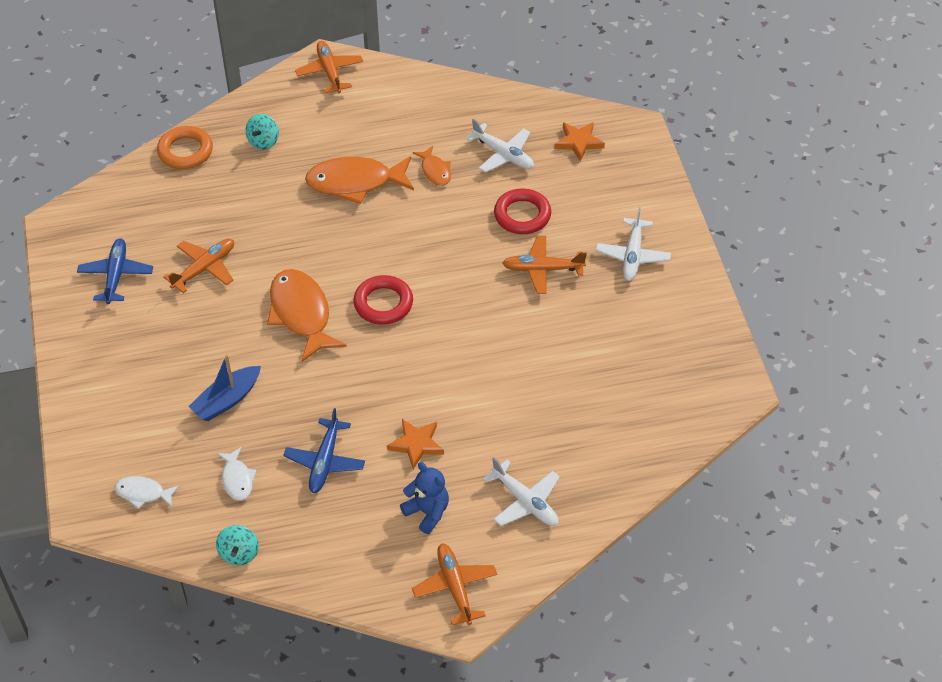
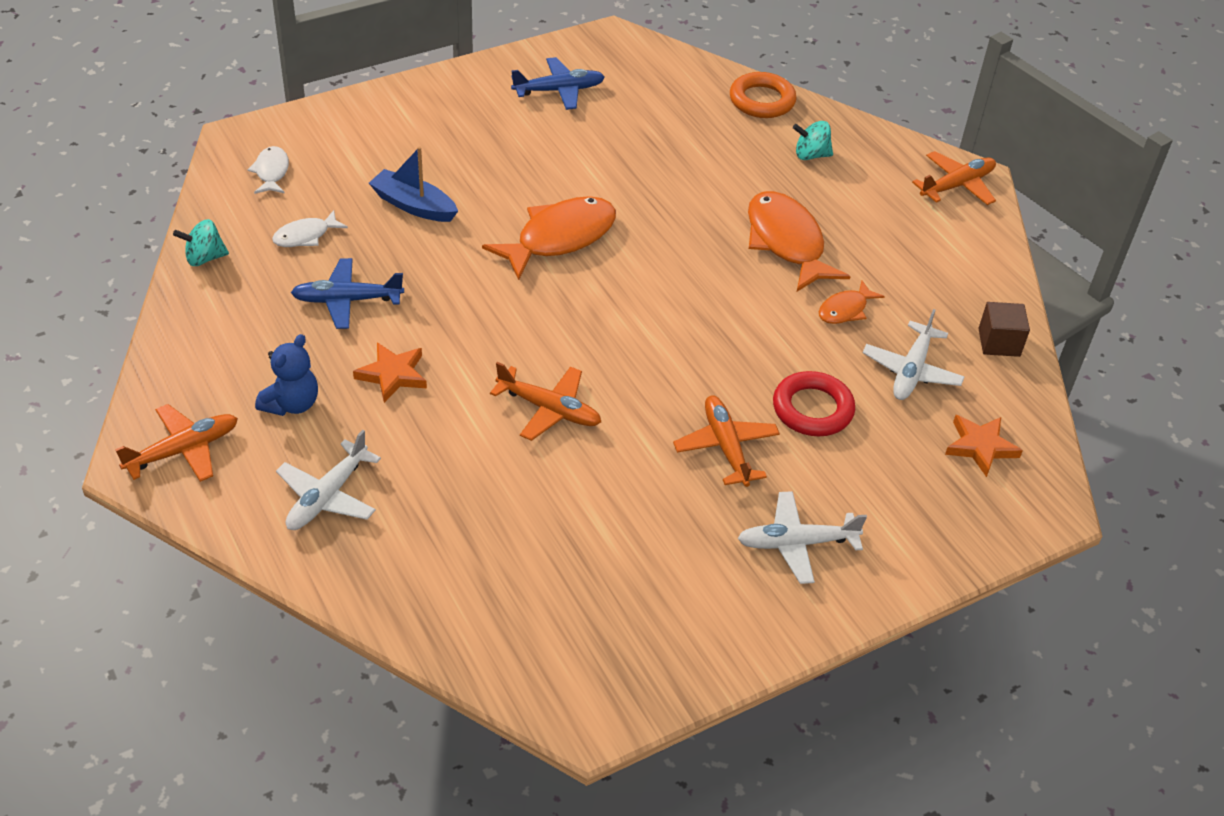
camera: 70 degrees right, 5 degrees down
orange plane [163,239,234,293] -> orange plane moved to [490,362,601,441]
red ring [353,275,413,325] -> none
none -> brown cube [978,302,1030,357]

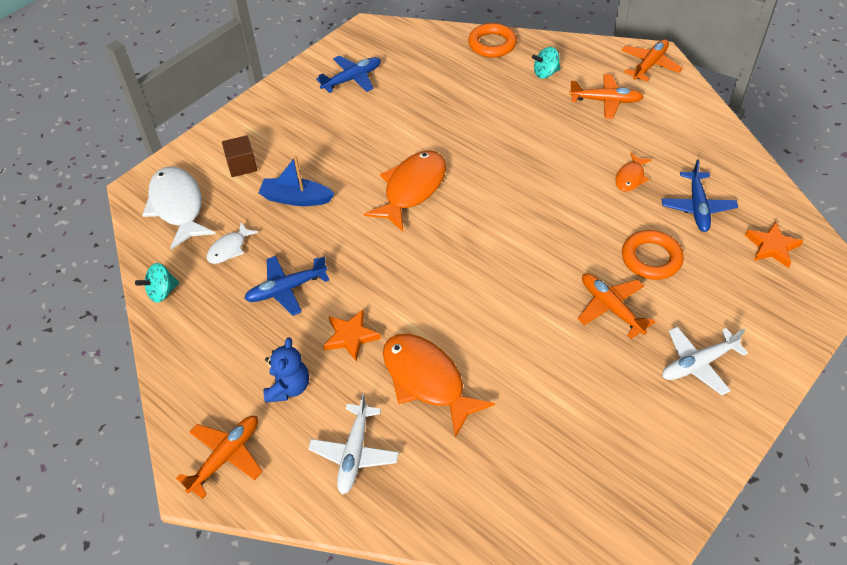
camera: 15 degrees left, 5 degrees up
white fish [247,146,289,194] -> white fish [142,166,216,250], size x1.95
orange plane [490,362,601,441] -> orange plane moved to [569,74,644,119]
orange fish [748,191,851,292] -> orange fish moved to [383,334,495,438]
red ring [773,371,855,436] -> orange ring [622,230,684,280]
white plane [863,309,965,400] -> blue plane [662,159,738,232]
brown cube [978,302,1030,357] -> brown cube moved to [222,135,257,177]

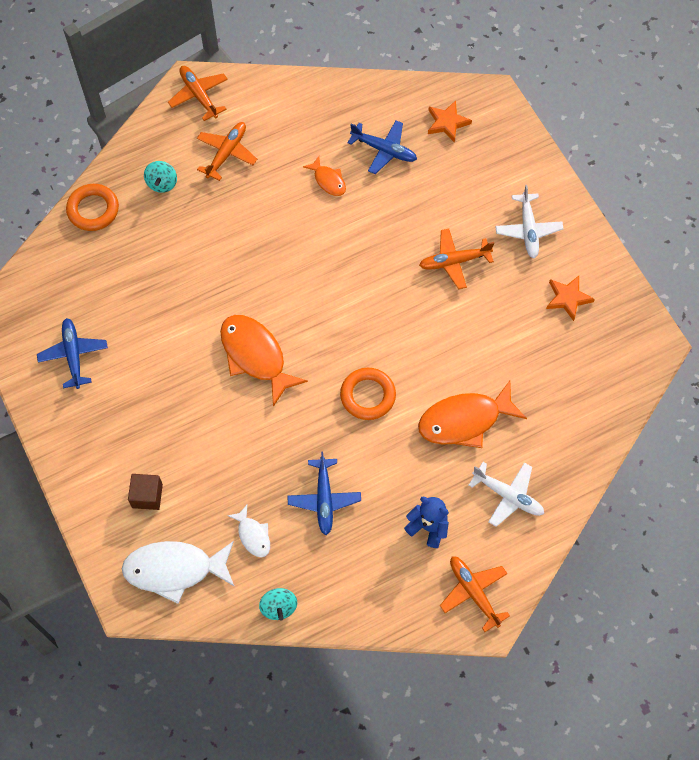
camera: 70 degrees left, 15 degrees up
blue boat [258,156,335,206] -> none
orange star [323,310,381,361] -> orange star moved to [546,276,595,321]
orange ring [622,230,684,280] -> orange ring moved to [340,368,396,420]

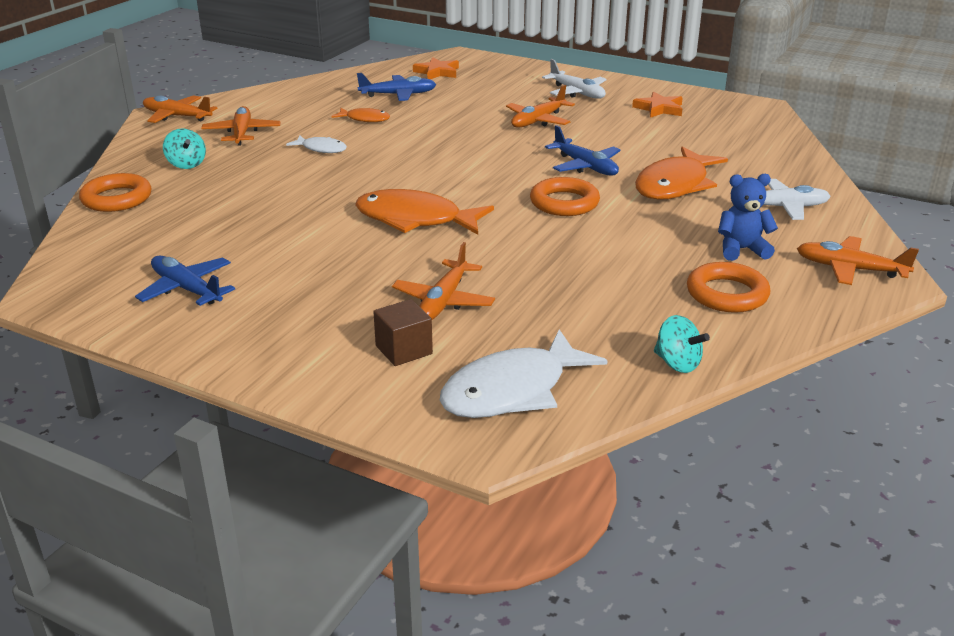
camera: 35 degrees left, 35 degrees down
white fish [227,505,270,557] -> white fish moved to [286,135,347,153]
blue plane [287,452,361,535] -> blue plane moved to [545,125,621,176]
none -> orange plane [392,242,495,320]
none -> orange ring [687,262,770,313]

